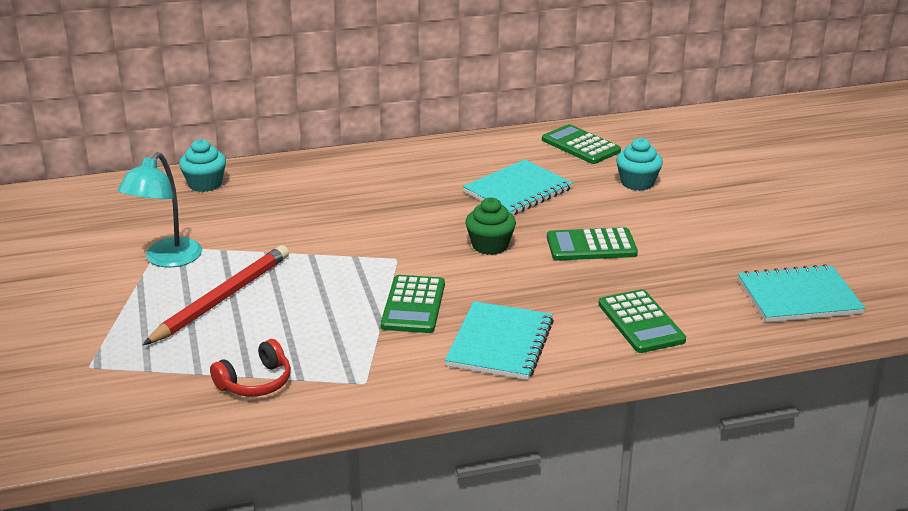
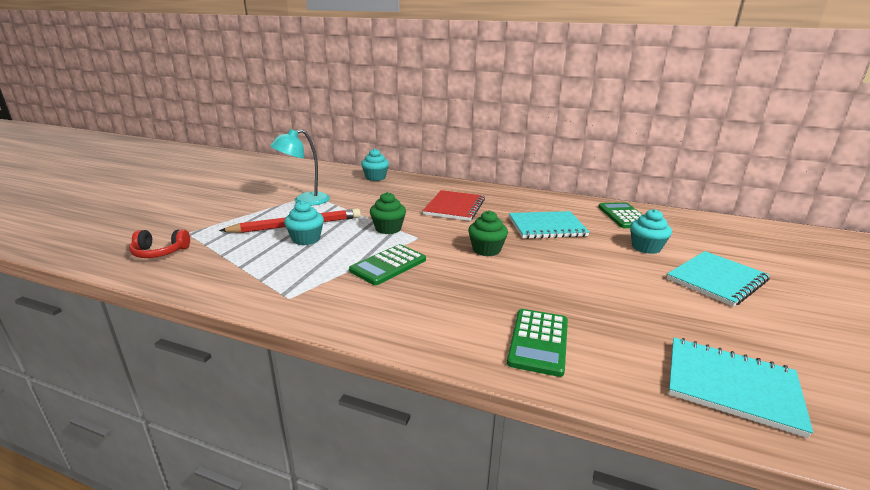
camera: 35 degrees right, 5 degrees down
red headphones [210,339,291,397] -> red headphones moved to [129,229,190,258]
turquoise notebook [445,301,554,380] -> turquoise notebook moved to [667,251,770,307]
green calculator [547,227,638,261] -> none
none -> turquoise cupcake [284,201,324,245]
none -> green cupcake [370,192,406,234]
none -> red notebook [423,190,485,221]

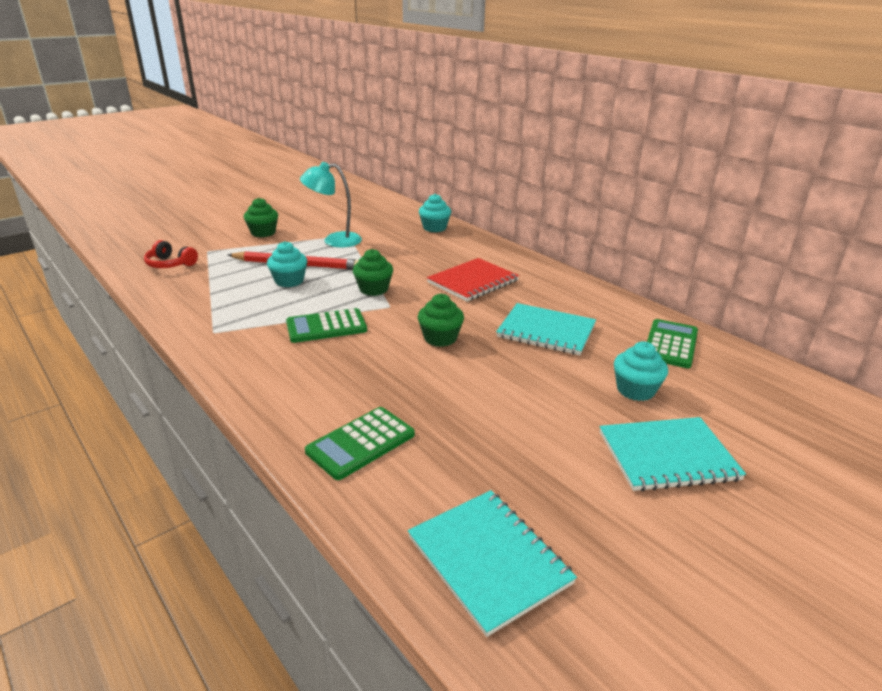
camera: 30 degrees right, 5 degrees up
none -> green cupcake [244,198,278,237]

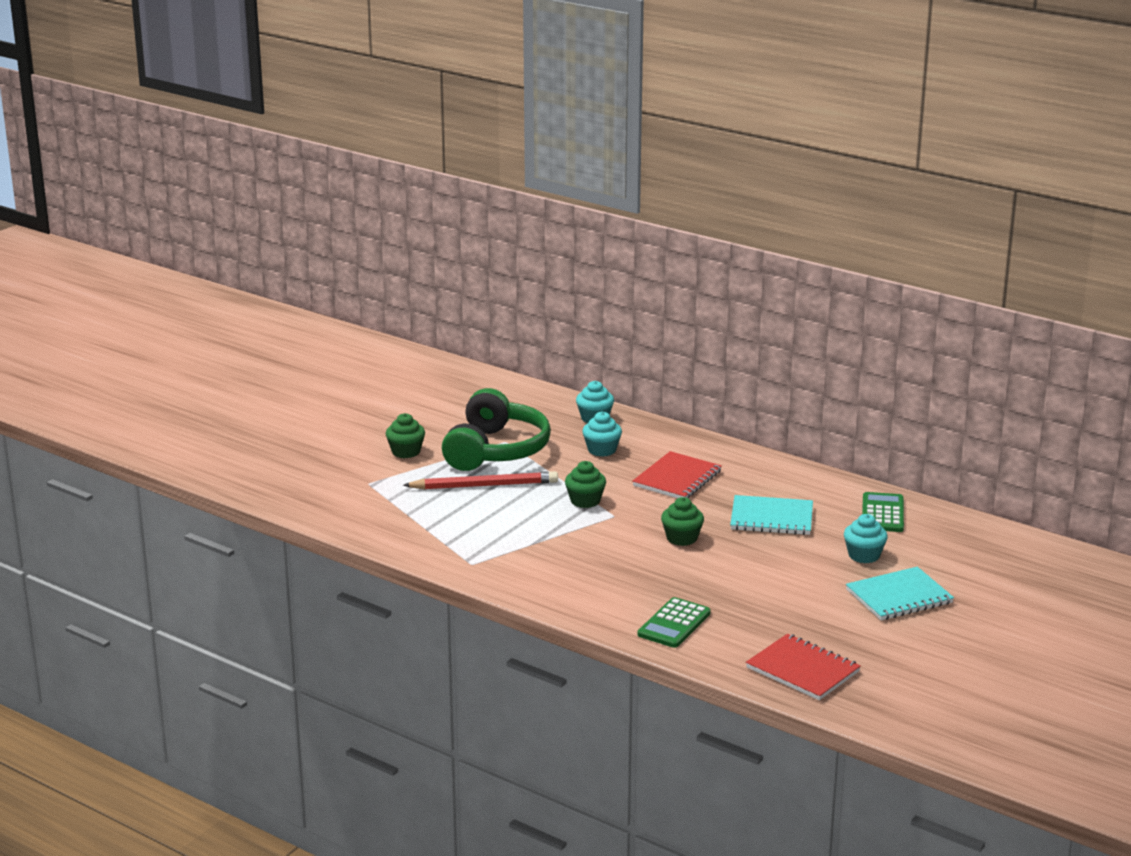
camera: 15 degrees left, 5 degrees down
red headphones [144,240,198,268] -> none
turquoise cupcake [267,241,307,287] -> turquoise cupcake moved to [583,411,622,457]
green calculator [286,308,367,343] -> none
turquoise lamp [300,162,362,248] -> green headphones [442,388,551,471]
turquoise notebook [408,490,577,637] -> red notebook [746,634,861,700]

